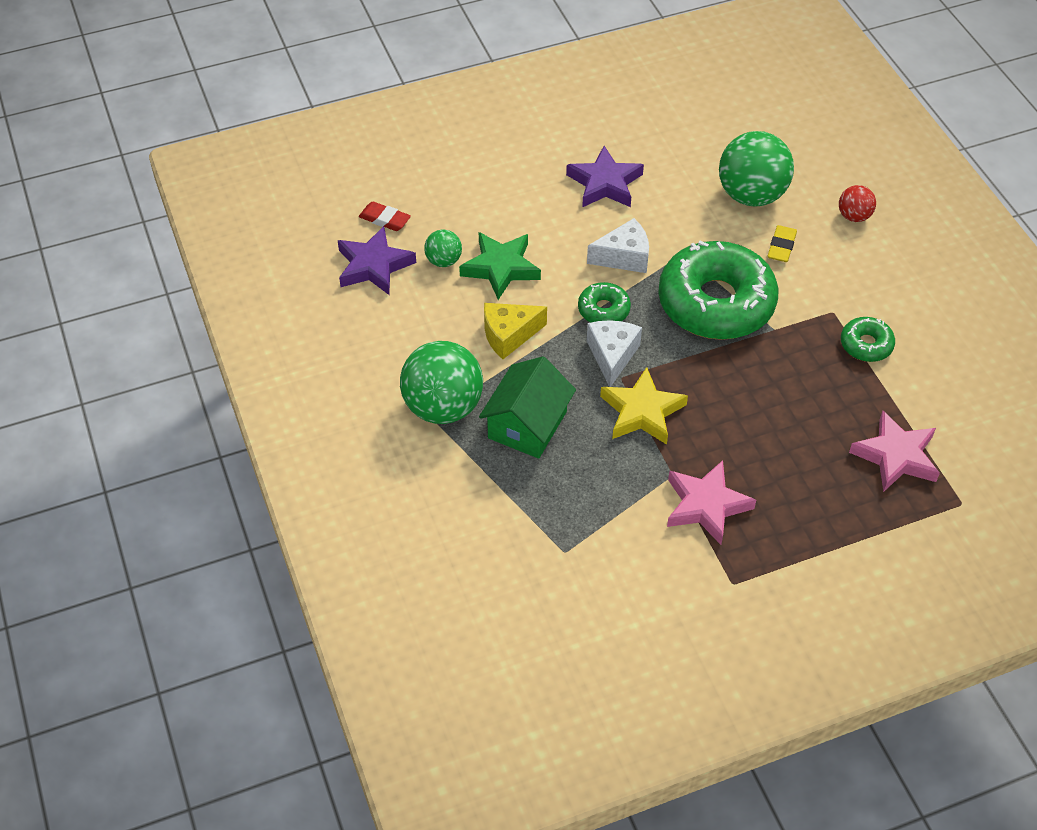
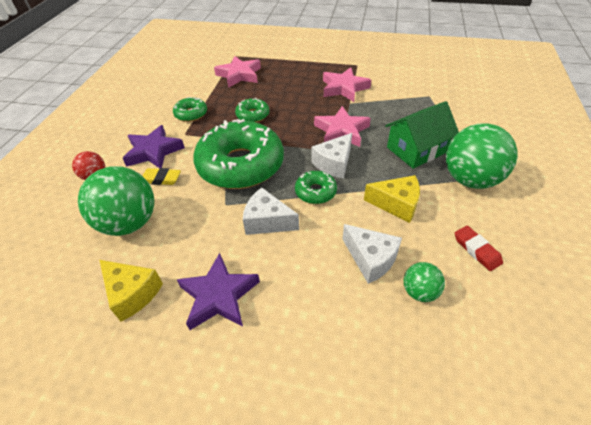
camera: 145 degrees left, 5 degrees down
purple star [338,226,416,295] -> purple star moved to [123,125,185,168]
red eraser [359,202,411,231] -> red eraser moved to [455,225,503,271]
green star [459,232,541,300] -> white cheese [342,224,402,284]
yellow star [600,367,688,445] -> pink star [314,106,371,147]
yellow eraser [768,225,797,262] -> yellow eraser turned 45 degrees clockwise [143,168,181,185]
none -> yellow cheese [99,260,163,322]
none -> green donut [235,98,269,122]

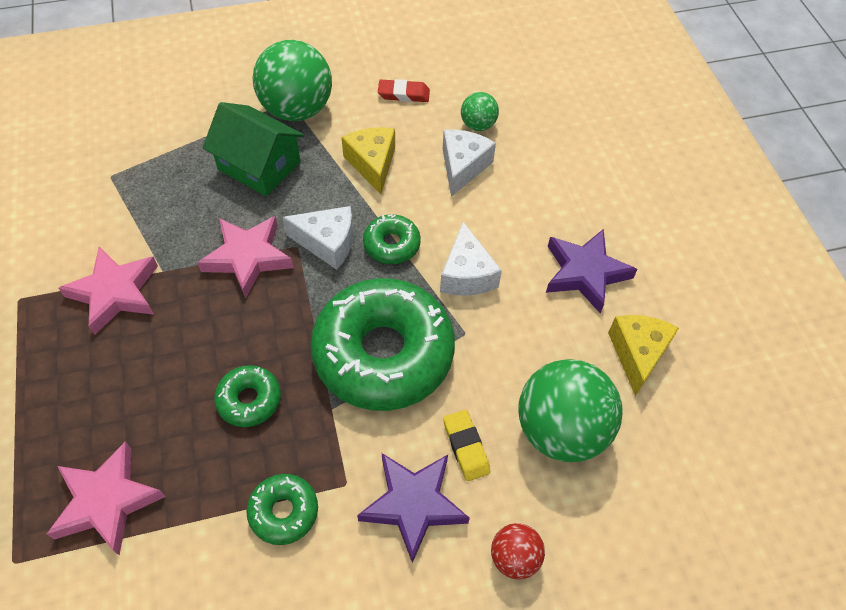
camera: 120 degrees left, 10 degrees up
red eraser [455,225,503,271] -> red eraser turned 60 degrees clockwise [378,79,430,102]

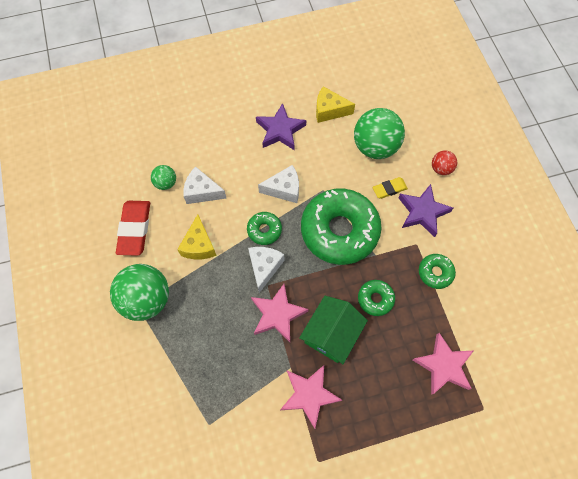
camera: 90 degrees left, 10 degrees up
green house [203,102,304,196] -> green house moved to [299,296,368,364]
yellow cheese [341,127,395,194] -> yellow cheese turned 75 degrees counterclockwise [177,214,217,259]
red eraser [378,79,430,102] -> red eraser [116,201,150,256], size x1.76

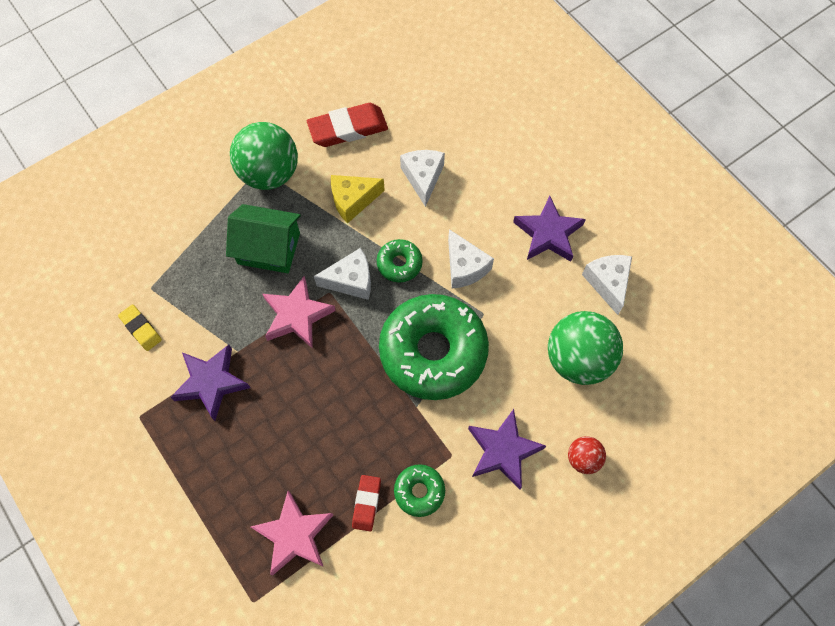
camera: 70 degrees right, 0 degrees up
green ball [151,165,176,190] -> none
pink star [280,365,342,429] -> purple star [170,345,250,421]
green house [299,296,368,364] -> green house moved to [226,204,301,273]
yellow cheese [316,86,355,123] -> white cheese [582,255,632,315]
green donut [358,280,395,316] -> none
yellow eraser [373,177,408,199] -> yellow eraser moved to [118,304,162,351]
none -> red eraser [352,475,381,531]

